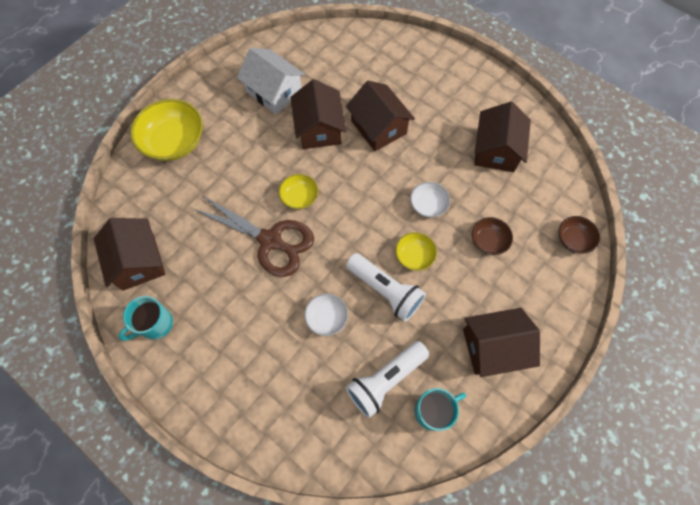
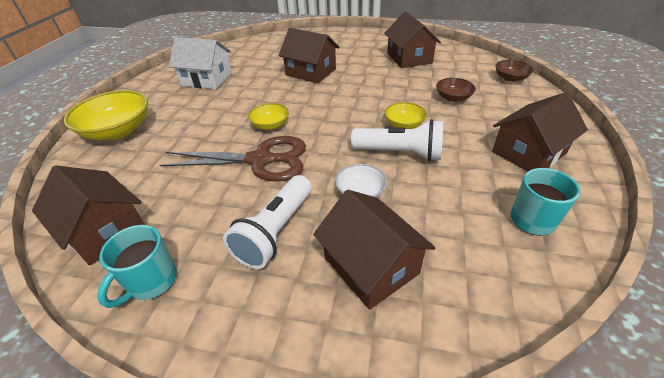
camera: 25 degrees left, 25 degrees down
brown house [290,79,346,149] -> brown house moved to [313,190,435,310]
white flashlight [346,341,429,418] -> white flashlight moved to [223,175,312,269]
white bowl [410,182,450,218] -> none

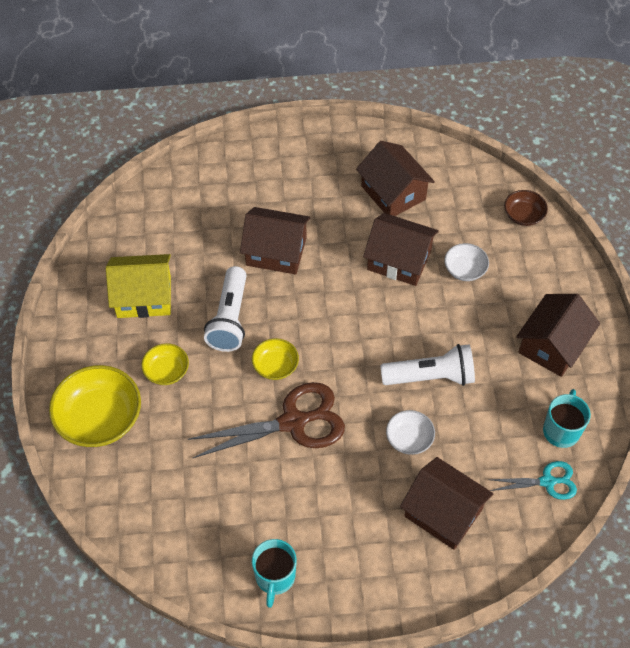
camera: 20 degrees left, 15 degrees up
brown house [32,165,145,266] -> brown house moved to [363,213,439,286]
white house [169,37,232,89] -> yellow house [106,254,171,318]
white flashlight [223,175,312,269] -> white flashlight moved to [204,266,247,352]
yellow bowl [385,102,427,129] -> yellow bowl moved to [141,343,189,385]
brown bowl [436,78,476,102] -> white bowl [444,243,489,281]
none -> turquoise scissors [489,461,577,500]

